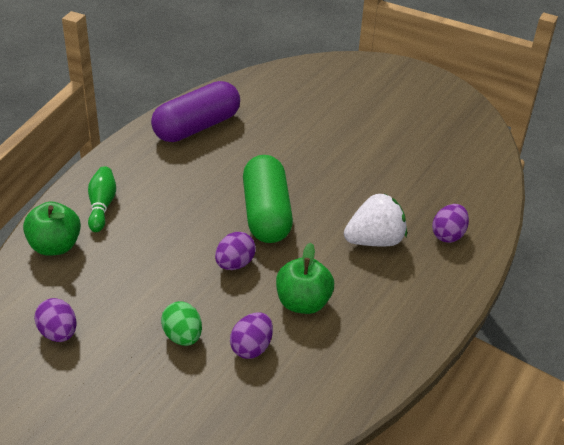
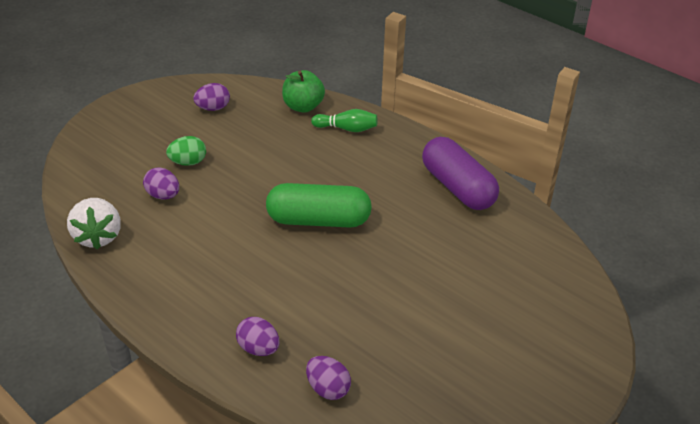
camera: 100 degrees right, 0 degrees up
purple egg [215,232,256,270] -> purple egg moved to [306,356,351,400]
green apple [276,243,334,314] -> none
white strawberry [344,193,407,246] -> white strawberry moved to [67,198,121,249]

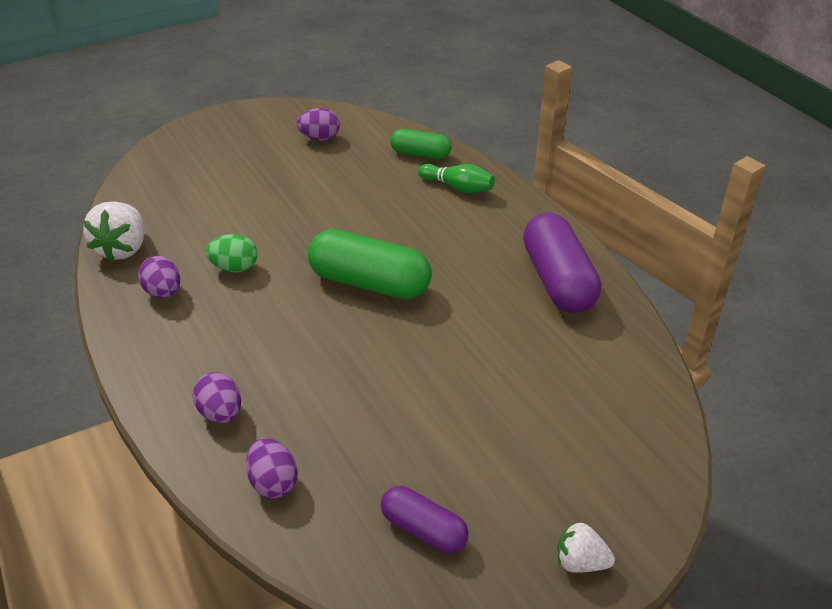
camera: 20 degrees right, 0 degrees up
purple egg [143,167,179,199] -> purple egg moved to [138,256,180,298]
green egg [166,136,206,166] -> green egg moved to [206,234,257,273]
green apple [282,70,325,113] -> green capsule [390,129,451,159]
none -> purple capsule [381,486,469,553]
none -> white strawberry [557,522,615,573]

